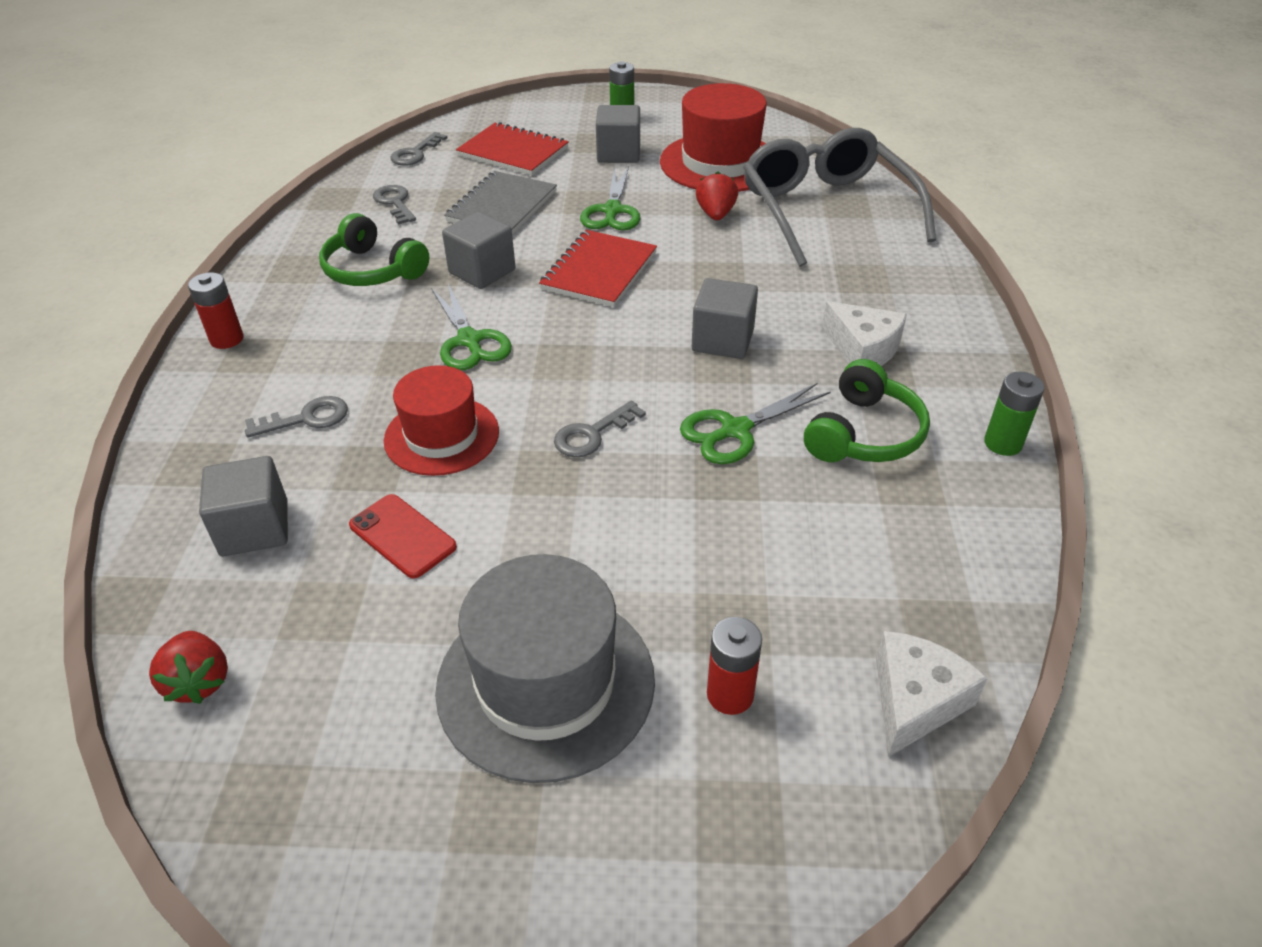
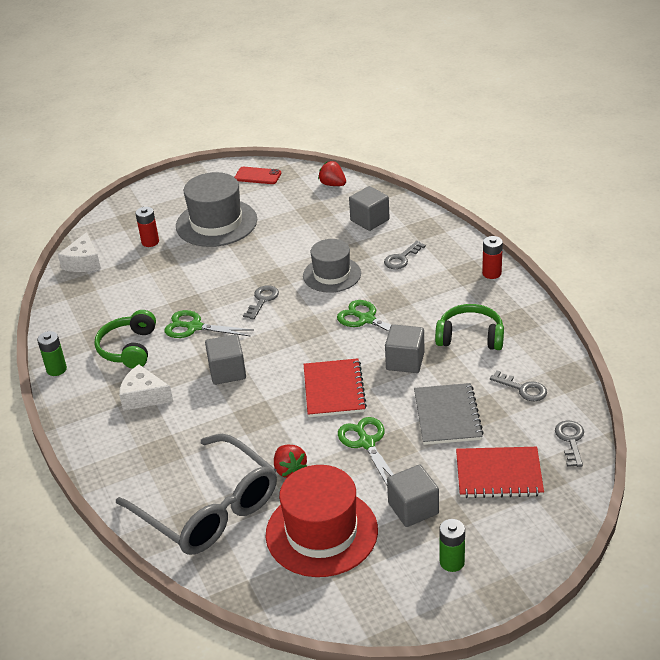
camera: 155 degrees right, 5 degrees down
red phone [349,494,457,578] -> red phone moved to [235,167,281,184]
red hat [384,365,499,476] -> grey hat [303,239,361,293]
green scissors [680,383,831,464] -> green scissors turned 105 degrees counterclockwise [165,310,253,338]

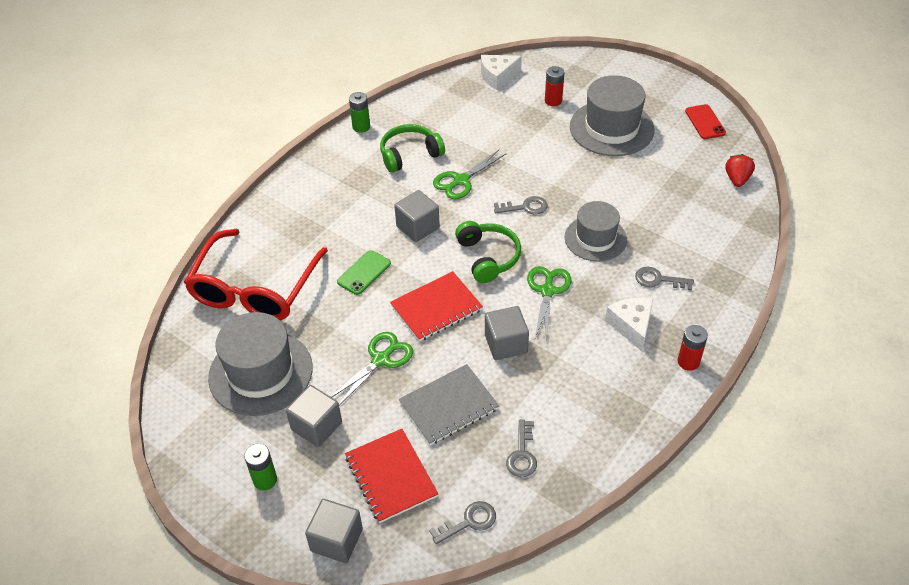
camera: 60 degrees right, 10 degrees up
grey glasses [116,434,277,555] -> red glasses [184,229,328,320]
white cheese [119,364,173,411] -> white cheese moved to [605,298,653,351]
green scissors [165,310,253,338] -> green scissors turned 120 degrees counterclockwise [433,150,506,199]
red hat [266,465,378,577] -> grey hat [208,312,313,416]
red strawberry [274,445,307,478] -> none
grey cube [349,186,390,231] -> grey cube moved to [305,499,363,563]
green headphones [435,304,504,350] -> green headphones moved to [455,221,521,283]
none -> green phone [337,250,391,295]

